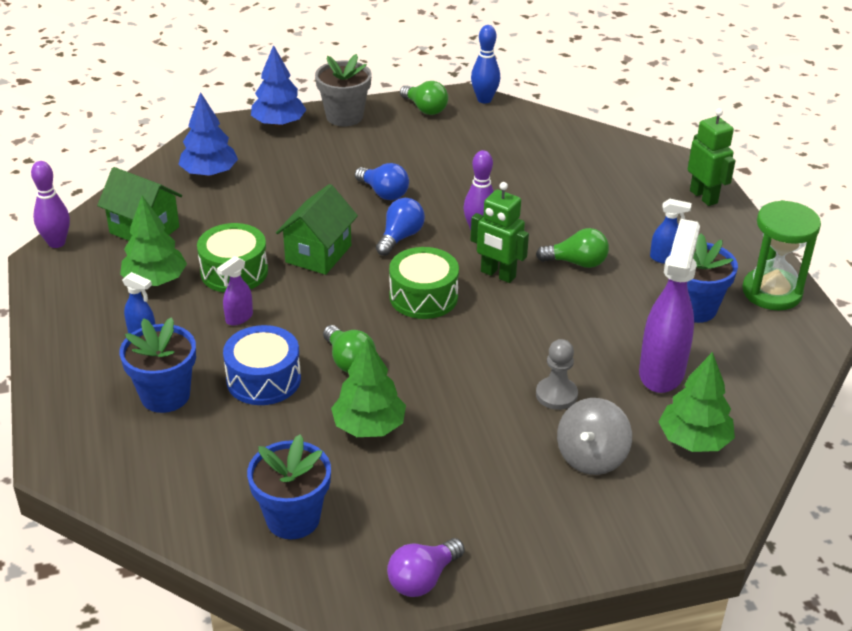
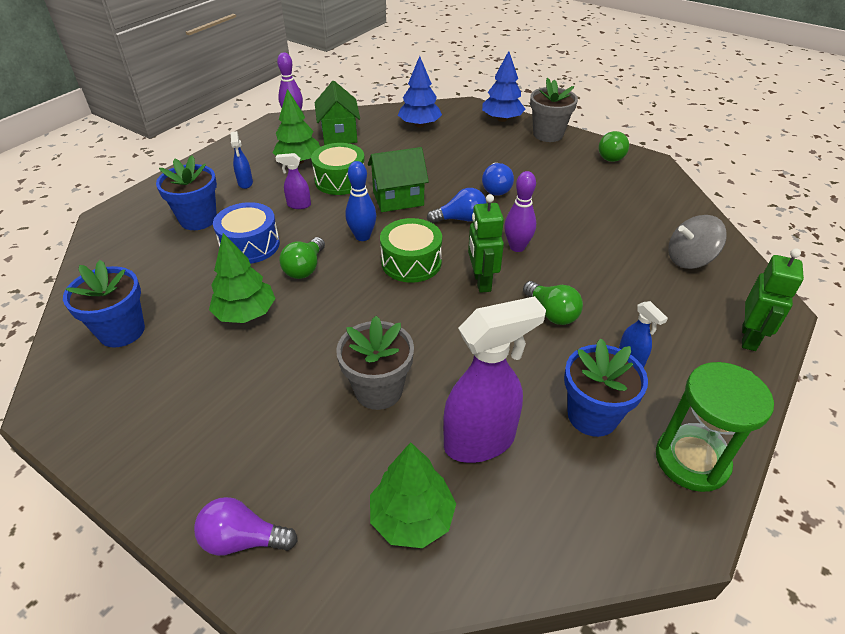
camera: 50 degrees right, 5 degrees up
purple light bulb [387,538,465,597] -> purple light bulb moved to [194,497,298,556]
blue bowling pin [471,25,500,103] -> blue bowling pin moved to [345,161,377,241]
grey pawn [536,339,578,410] -> grey flower pot [336,316,414,410]
grey spinning top [557,398,632,475] -> grey spinning top moved to [668,215,727,269]

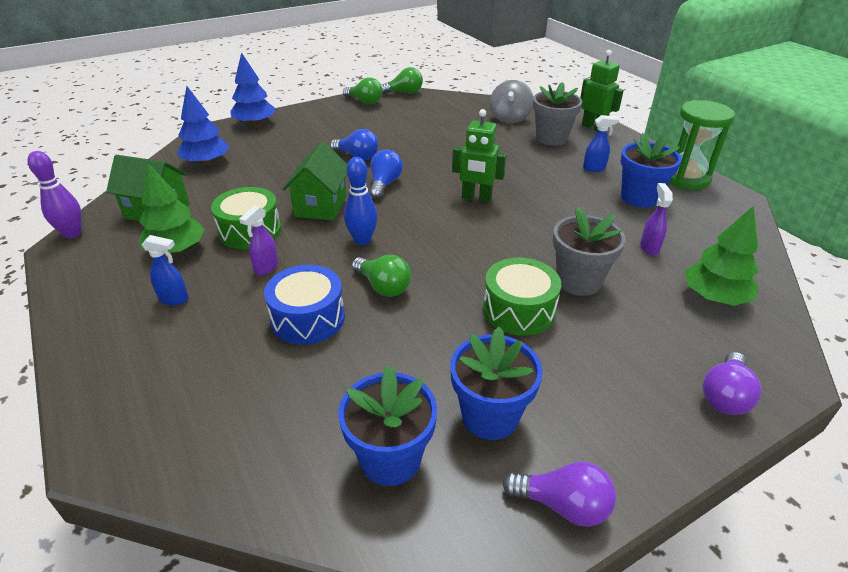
camera: 65 degrees left, 5 degrees down
blue flower pot [156,155,217,230] -> blue flower pot moved to [450,327,543,440]
green tree [209,233,276,323] -> none
green drum [380,218,442,283] -> green drum moved to [483,258,561,336]
purple spray bottle [443,296,546,463] -> purple spray bottle [640,183,673,255], size x0.47
purple bowling pin [504,171,536,252] -> none
green light bulb [523,281,583,325] -> green light bulb moved to [381,67,423,94]
grey flower pot [530,78,578,142] -> grey flower pot moved to [533,82,582,146]
none -> purple light bulb [503,461,616,527]

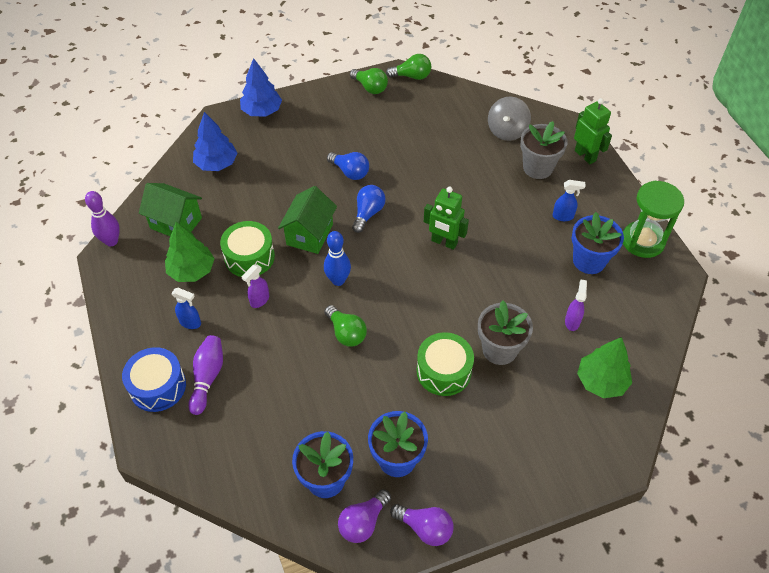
camera: 10 degrees right, 15 degrees up
blue drum [264,265,345,345] -> blue drum moved to [122,347,186,412]
purple light bulb [703,352,761,415] -> purple light bulb moved to [338,489,391,543]
none -> purple bowling pin [188,335,223,415]

